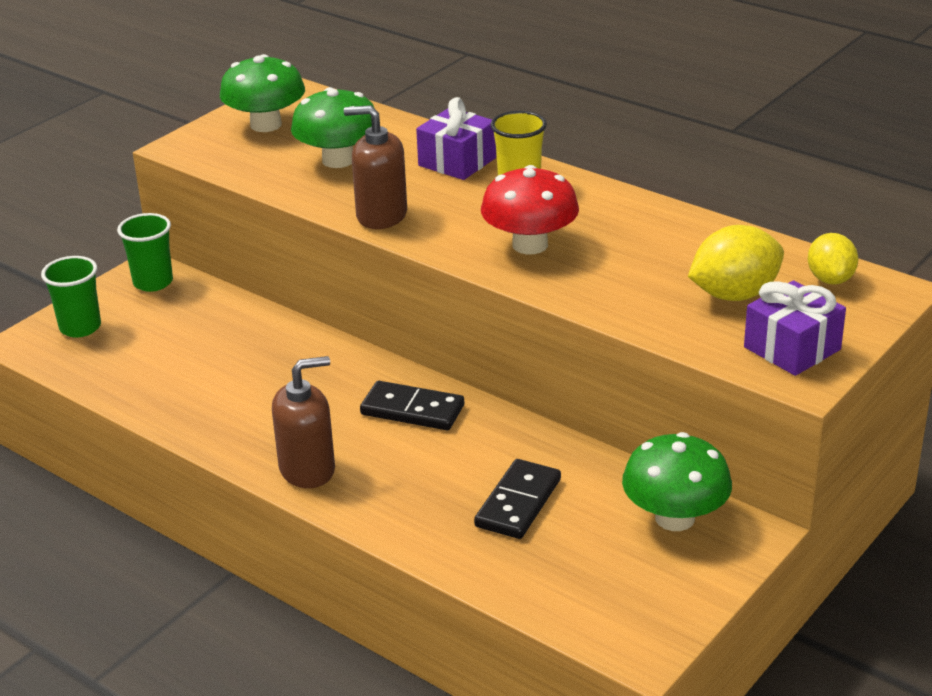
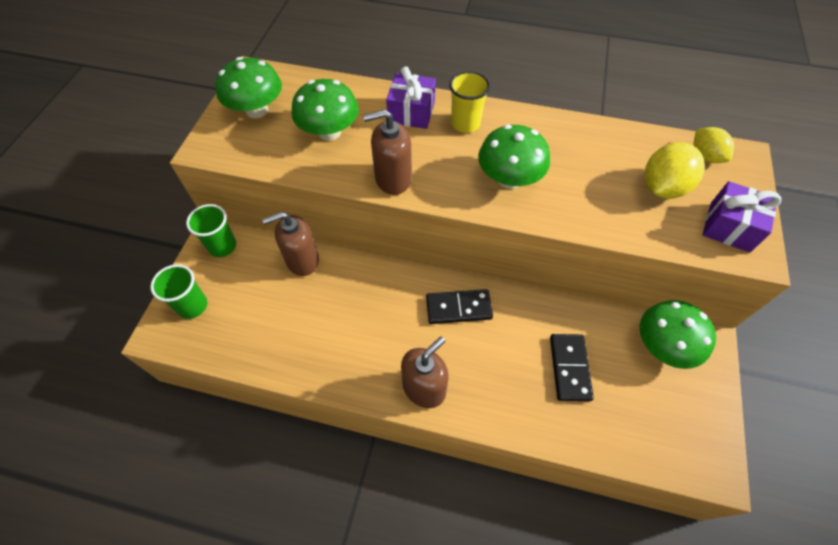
camera: 25 degrees left, 25 degrees up
red mushroom [481,165,579,254] -> green mushroom [478,125,550,189]
none -> brown soap dispenser [262,212,319,276]

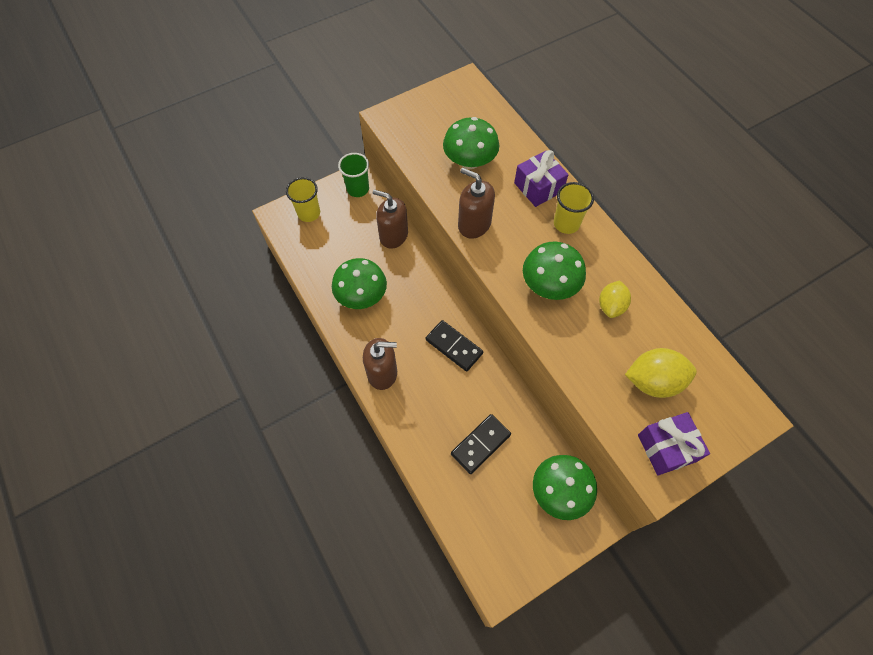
camera: 45 degrees right, 5 degrees up
green cup [150,264,207,319] -> yellow cup [286,177,320,222]
green mushroom [215,57,282,118] -> green mushroom moved to [332,258,387,309]
yellow lemon [694,127,734,163] -> yellow lemon moved to [599,280,631,318]

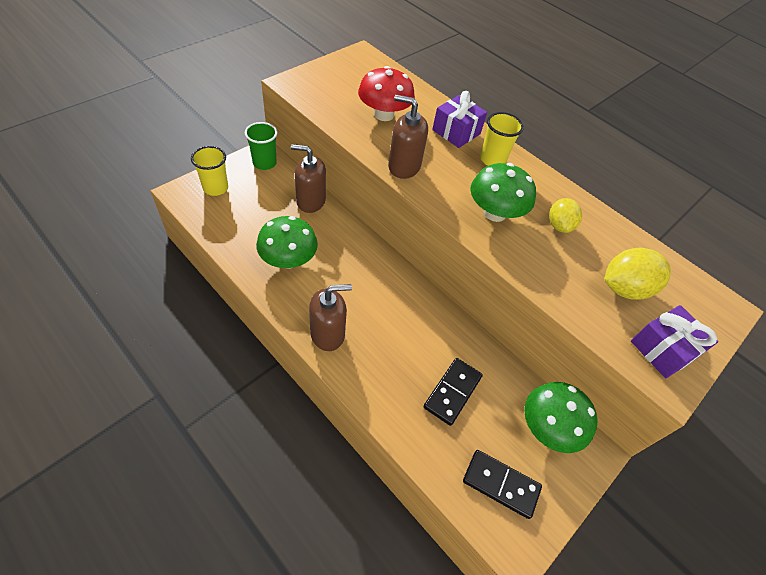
camera: 20 degrees left, 10 degrees down
black domino [426,320,483,372] -> black domino moved to [463,450,542,519]
green mushroom [443,117,499,169] -> red mushroom [358,66,415,121]

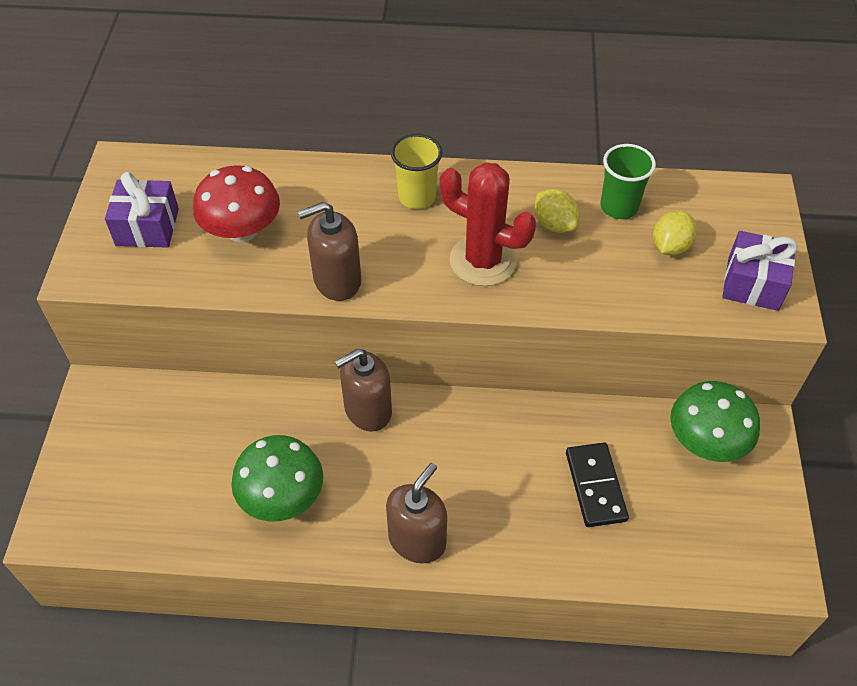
camera: 35 degrees left, 0 degrees up
yellow cup [191,146,228,196] -> none
green cup [245,122,277,170] -> green cup moved to [601,144,656,219]
brown soap dispenser [291,144,326,213] -> brown soap dispenser moved to [335,349,392,432]
purple gift [432,91,487,148] -> purple gift moved to [105,172,179,248]
black domino [463,450,542,519] -> none
green mushroom [470,163,536,222] -> red cactus [440,163,536,286]
yellow lemon [604,248,671,300] -> yellow lemon [653,210,697,256], size x0.66

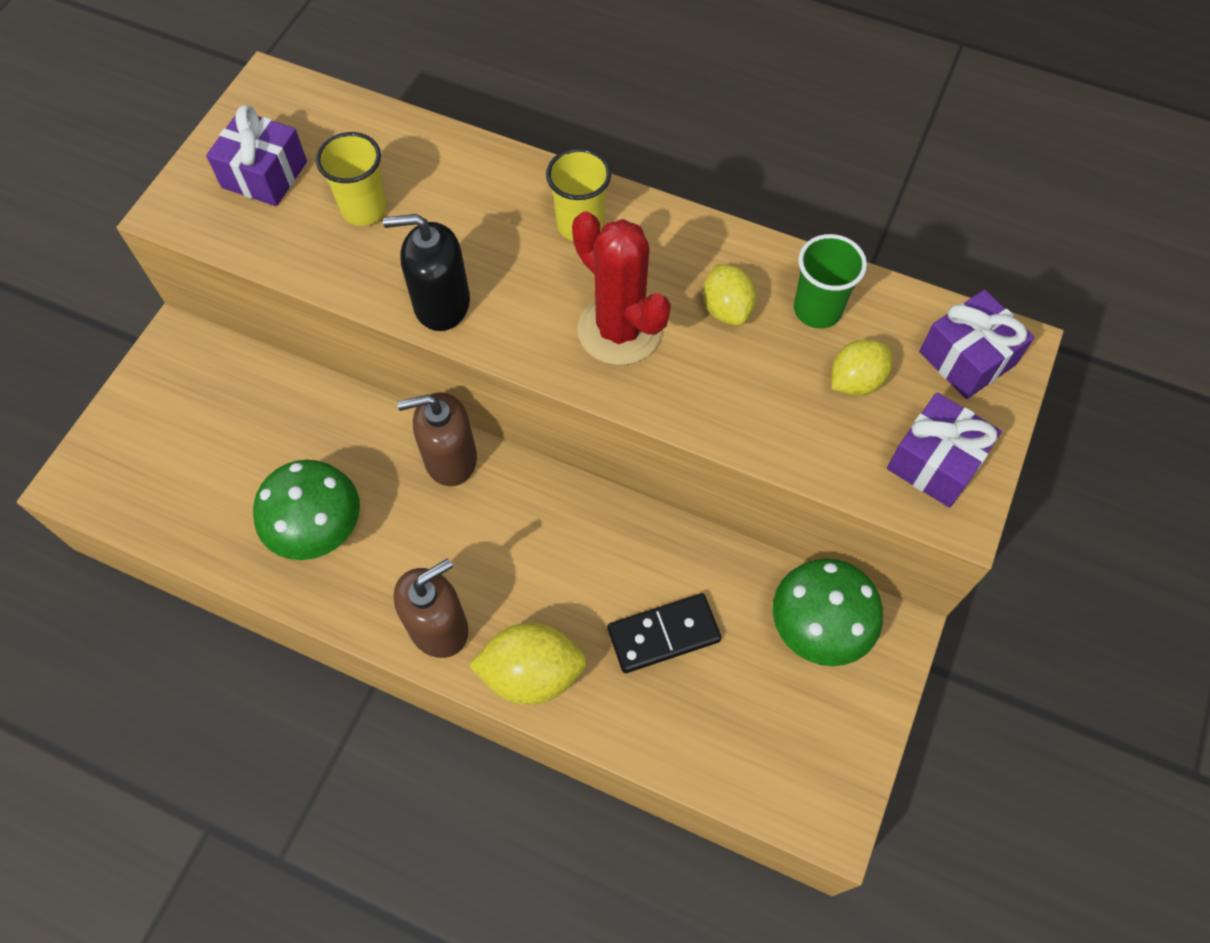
camera: 20 degrees right, 10 degrees up
red mushroom [193,165,280,242] -> yellow cup [316,132,387,226]
brown soap dispenser [298,202,361,301] -> black soap dispenser [383,214,470,331]
black domino [566,443,629,527] -> black domino turned 60 degrees clockwise [607,593,721,673]
none -> yellow lemon [469,622,587,705]
none -> purple gift [919,290,1034,399]

